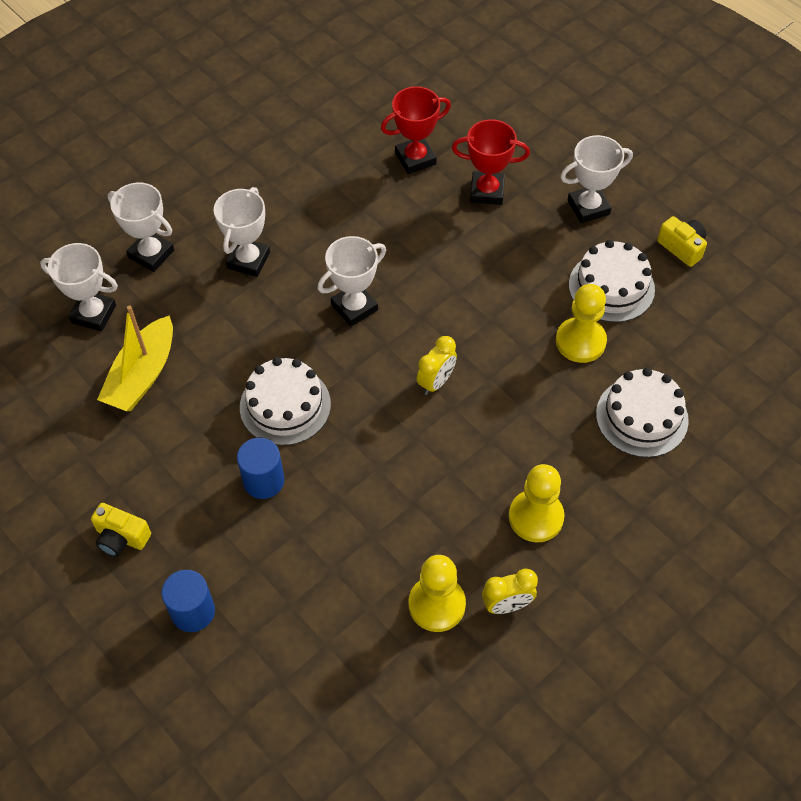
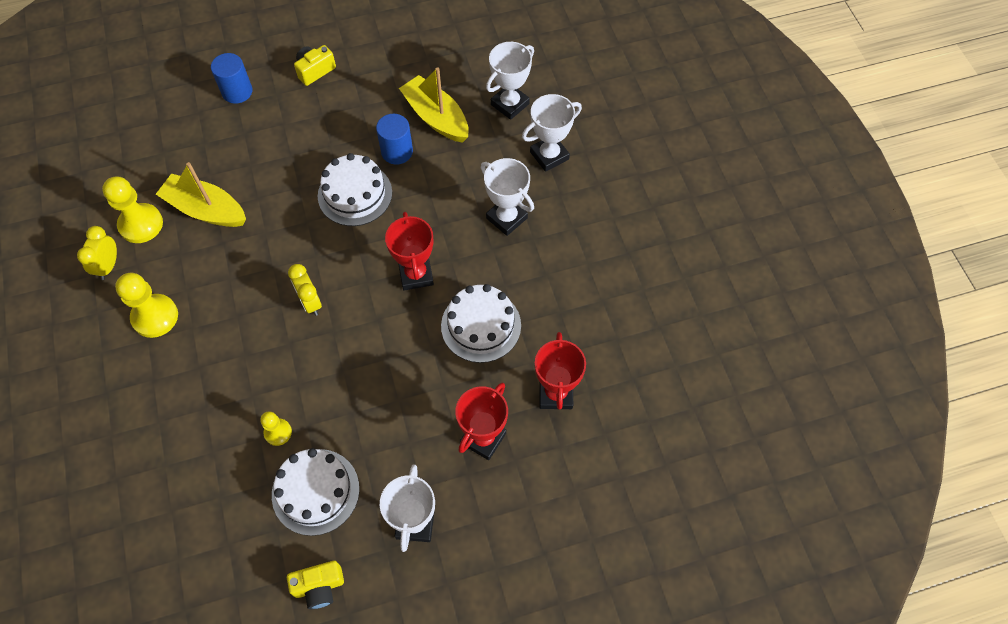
camera: 115 degrees right, 5 degrees up
blue cylinder [237,437,284,499] -> blue cylinder moved to [376,114,413,165]
white trophy [318,236,386,327] -> red trophy [385,212,434,290]
yellow pawn [556,284,607,363] -> yellow pawn [260,411,292,446], size x0.56
white cake [596,368,689,458] -> white cake moved to [441,284,521,363]
none -> yellow boat [156,162,246,227]

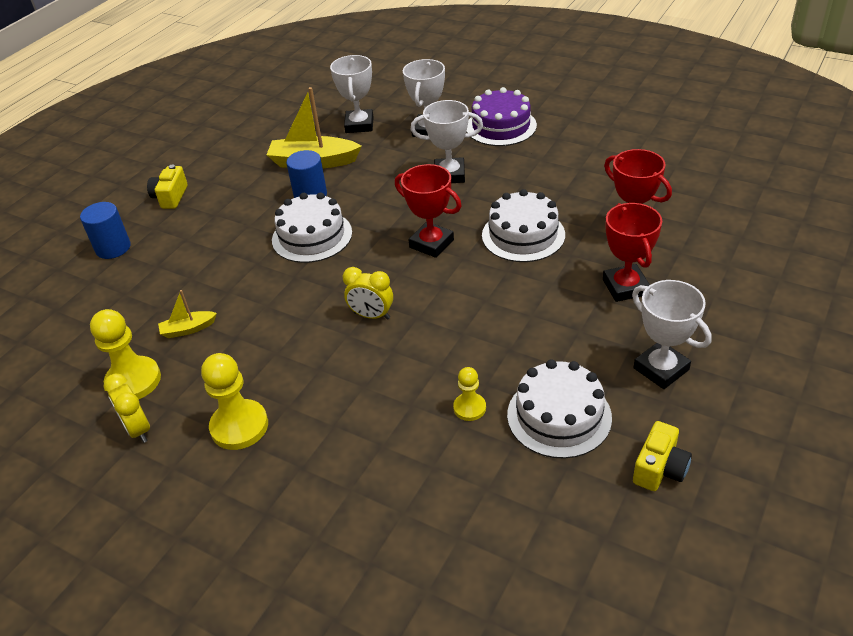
camera: 40 degrees left, 20 degrees down
yellow boat [156,162,246,227] -> yellow boat [158,290,217,338], size x0.50
none -> purple cake [466,87,537,146]

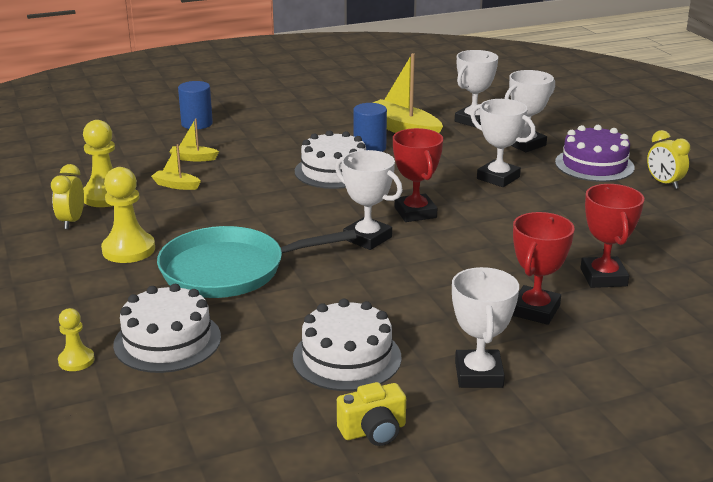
camera: 35 degrees right, 15 degrees down
yellow camera [147,164,188,209] -> none
yellow clock [343,267,393,320] -> yellow clock moved to [647,130,690,189]
yellow pawn [453,367,486,421] -> yellow pawn moved to [58,308,95,371]
white cake [482,189,565,262] -> white cake moved to [113,284,221,373]
none -> turquoise pan [157,226,357,298]
none -> yellow boat [169,118,219,161]
none -> white trophy [335,150,403,250]

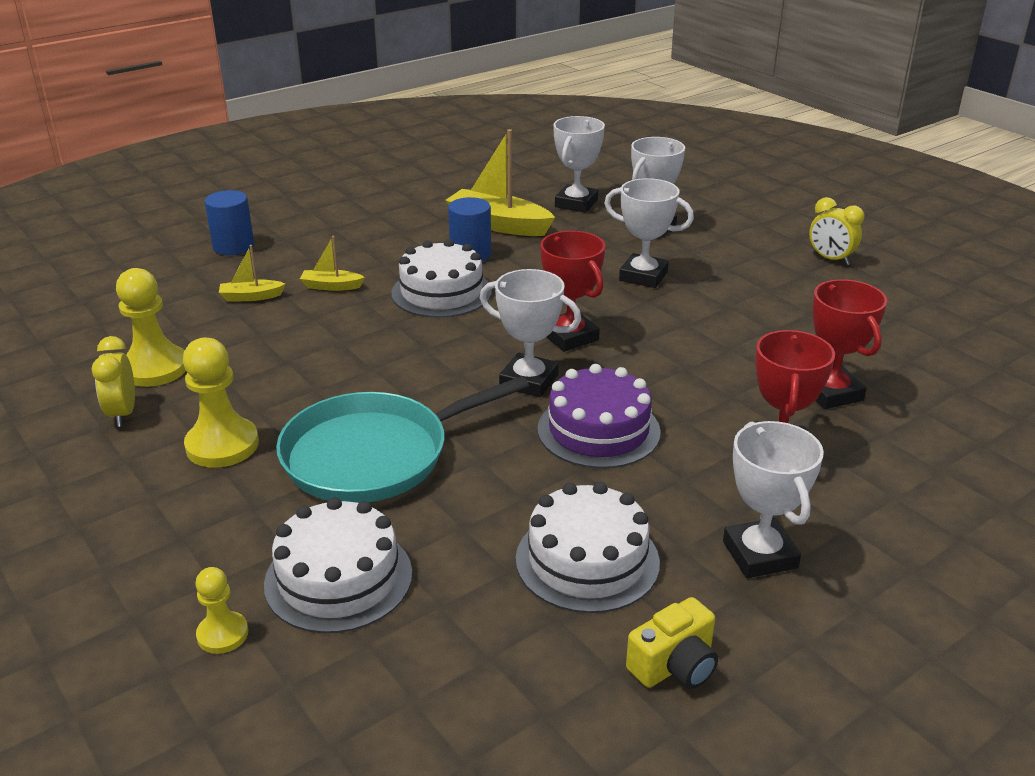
camera: 15 degrees left, 5 degrees up
yellow boat [151,144,201,190] -> yellow boat moved to [300,236,365,291]
purple cake [555,125,634,182] -> purple cake moved to [538,364,661,469]

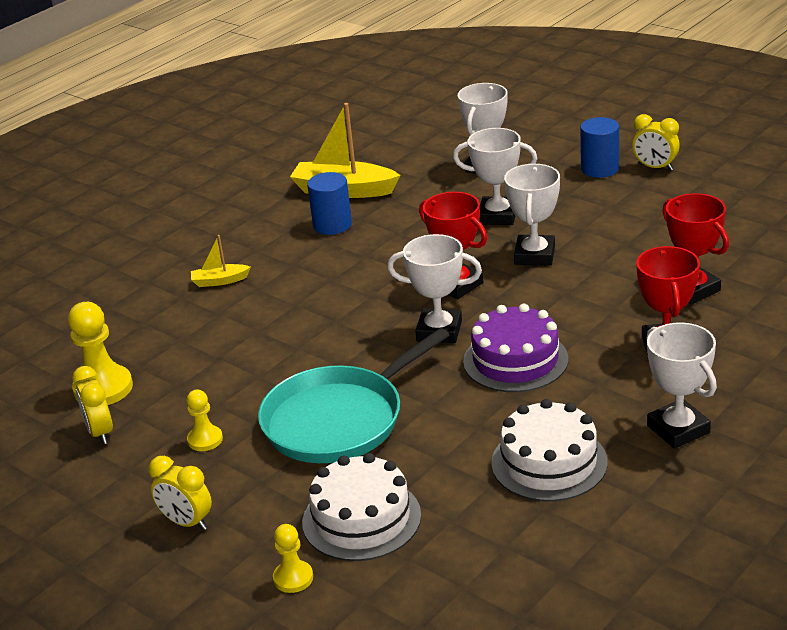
camera: 10 degrees left, 0 degrees up
yellow pawn [183,338,259,468] -> yellow pawn [186,390,223,451], size x0.56
blue cylinder [205,190,254,255] -> blue cylinder moved to [580,117,619,178]
yellow boat [219,245,286,301] -> none
white cake [391,239,492,318] -> none
white trophy [553,116,605,213] -> white trophy moved to [504,164,560,266]
yellow camera [626,597,718,689] -> none
none -> yellow clock [149,456,212,530]

